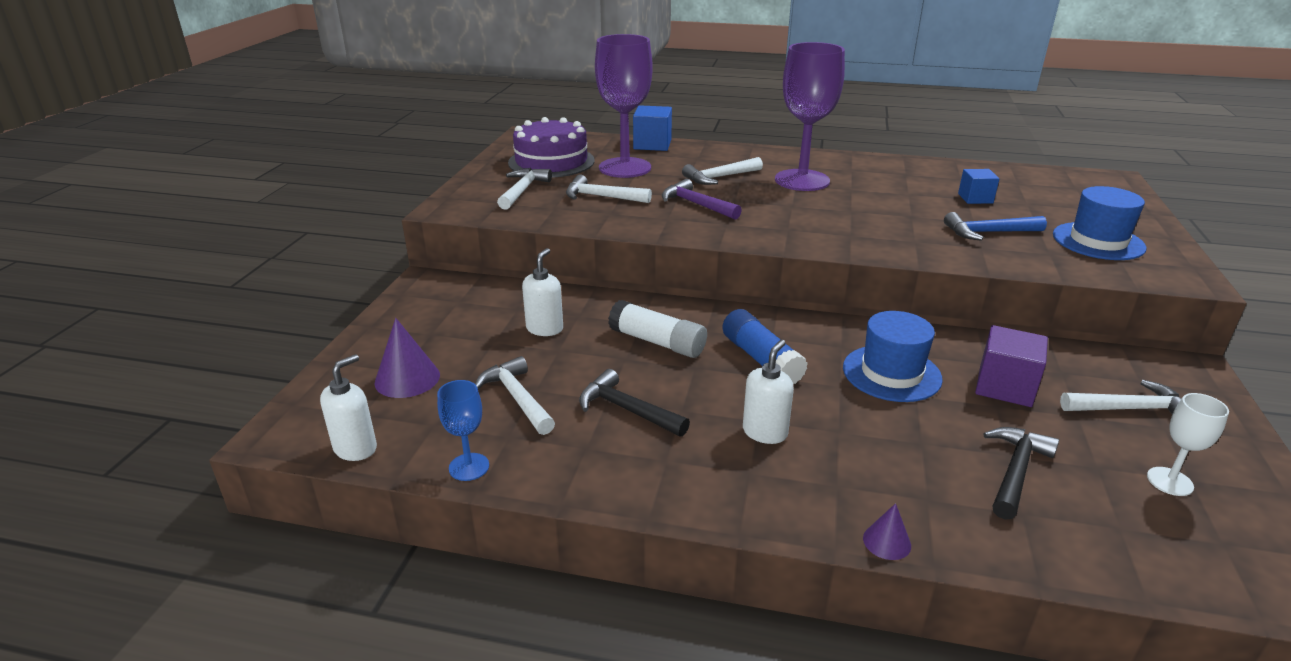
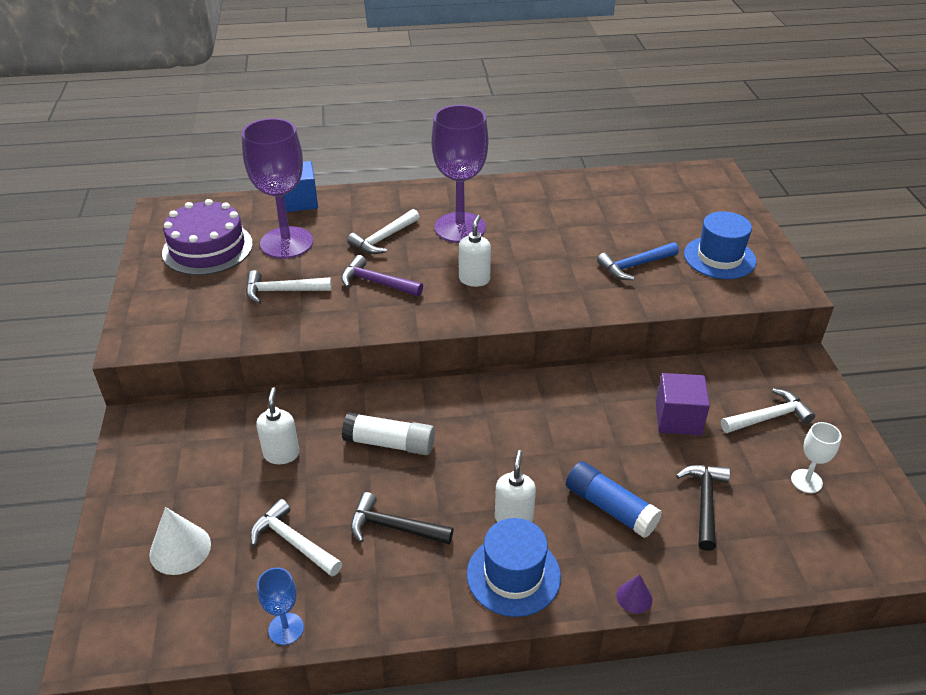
camera: 20 degrees left, 10 degrees up
white soap dispenser [320,354,377,461] -> white soap dispenser moved to [459,215,491,287]
purple cone [375,318,440,398] -> white cone [149,507,211,575]
white hammer [497,168,552,210] -> none
blue glue stick [722,309,808,384] -> blue glue stick moved to [566,461,662,538]
blue hat [843,311,943,402] -> blue hat moved to [467,518,561,617]
blue cube [958,169,1000,204] -> none

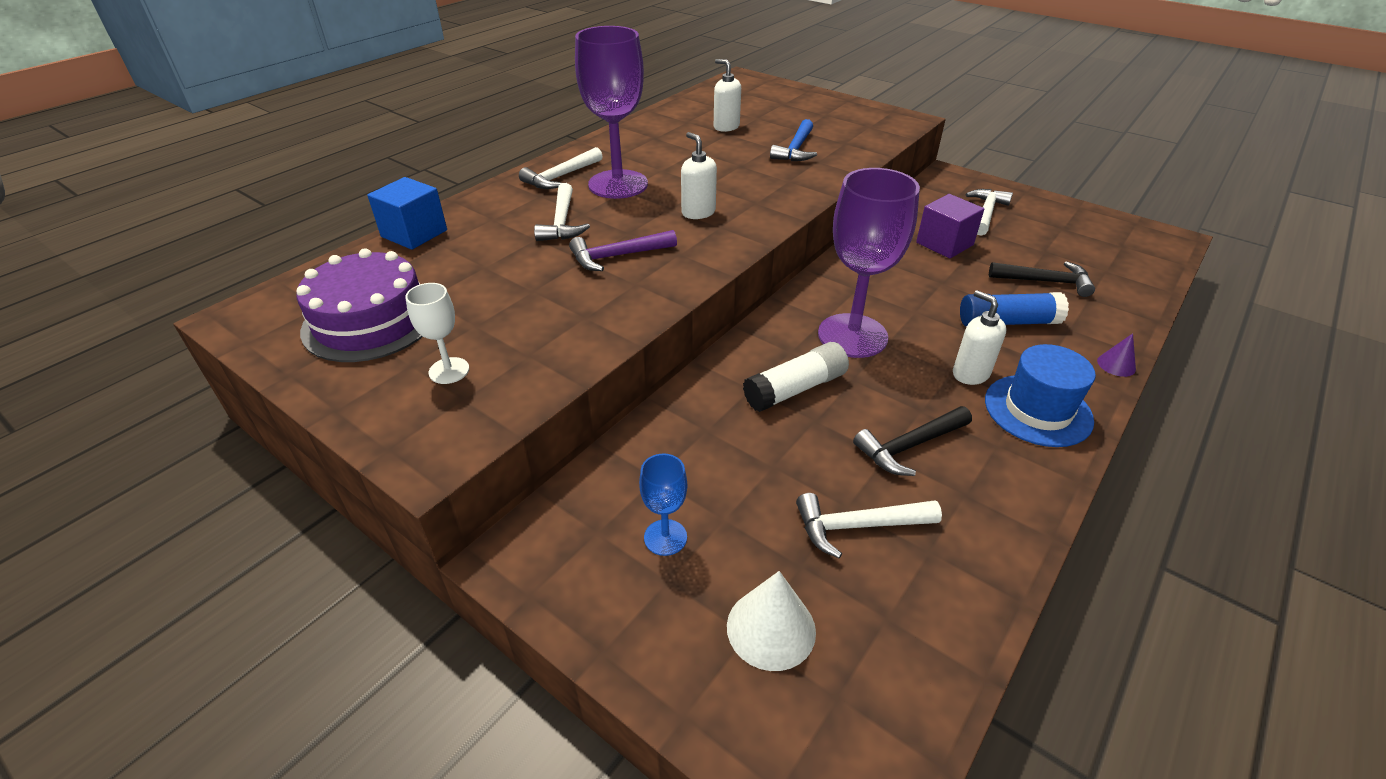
camera: 45 degrees left, 0 degrees up
purple goblet [242,118,313,259] -> purple goblet moved to [818,168,920,358]
white hammer [246,270,332,304] -> white hammer moved to [519,147,603,189]
white soap dispenser [256,387,299,464] -> white soap dispenser moved to [714,59,741,132]
blue goblet [257,568,304,645] -> blue goblet moved to [639,454,687,556]
black hammer [676,465,730,551] -> black hammer turned 135 degrees clockwise [989,261,1095,297]
blue hat [684,211,757,279] -> none
white goblet [791,422,841,493] -> white goblet moved to [405,283,469,384]

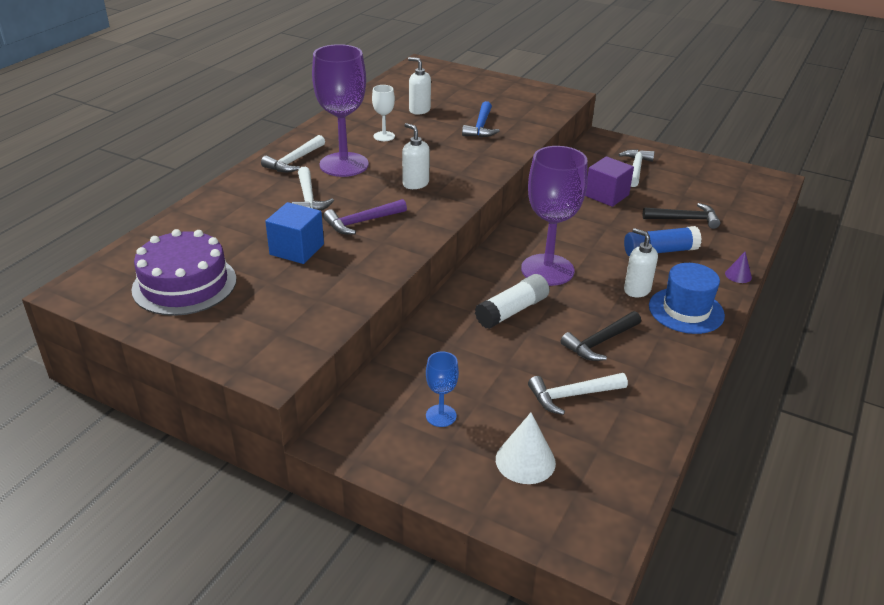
camera: 10 degrees left, 5 degrees down
blue cube [367,177,447,250] -> blue cube moved to [265,202,324,264]
white goblet [405,283,469,384] -> white goblet moved to [372,85,395,141]

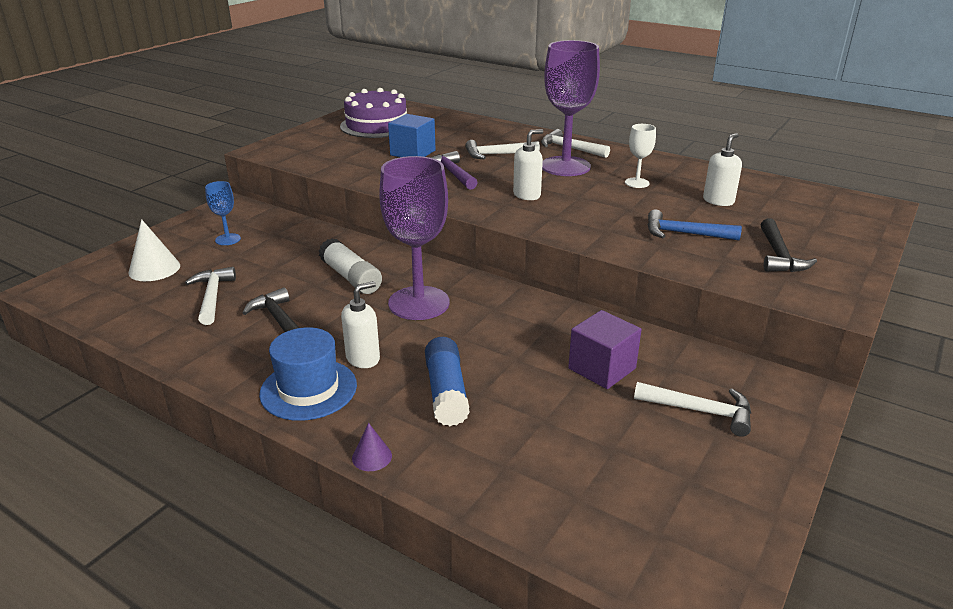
camera: 95 degrees right, 5 degrees down
black hammer [643,203,720,229] -> black hammer moved to [760,218,817,272]

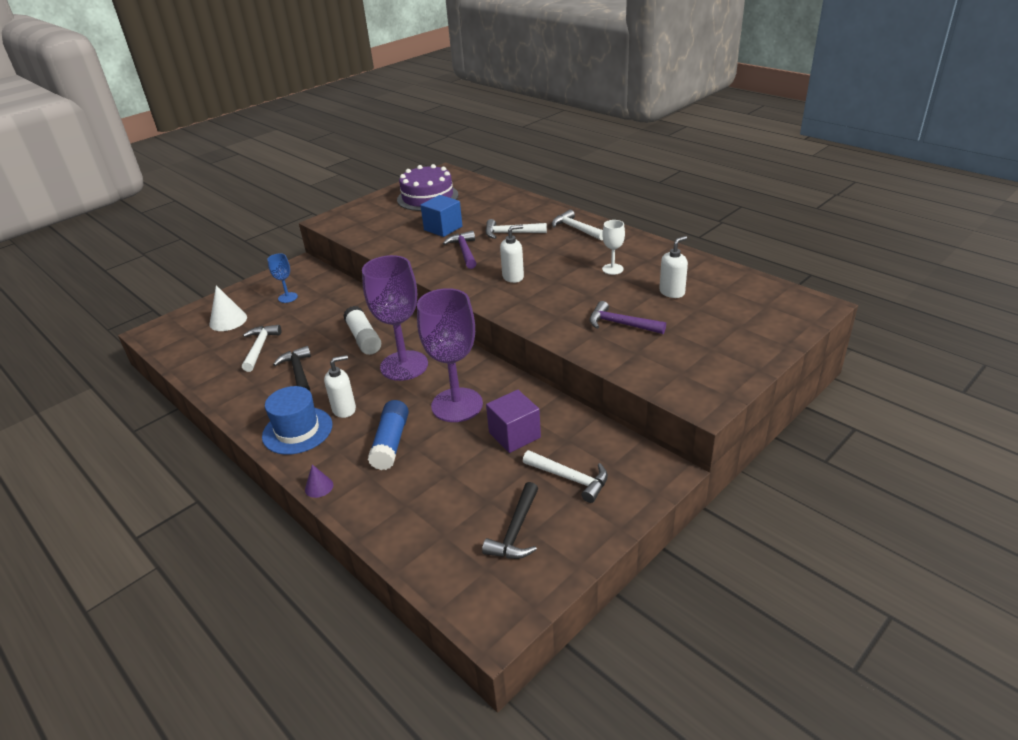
camera: 15 degrees right, 5 degrees up
purple goblet [542,40,600,176] -> purple goblet moved to [417,288,483,422]
blue hammer [647,209,742,240] -> purple hammer [590,301,666,334]
black hammer [760,218,817,272] -> black hammer moved to [482,482,538,559]

